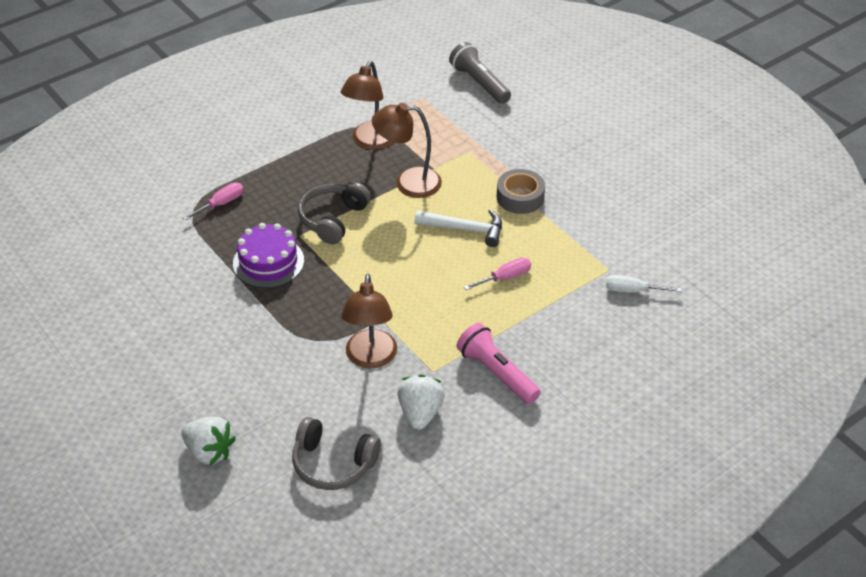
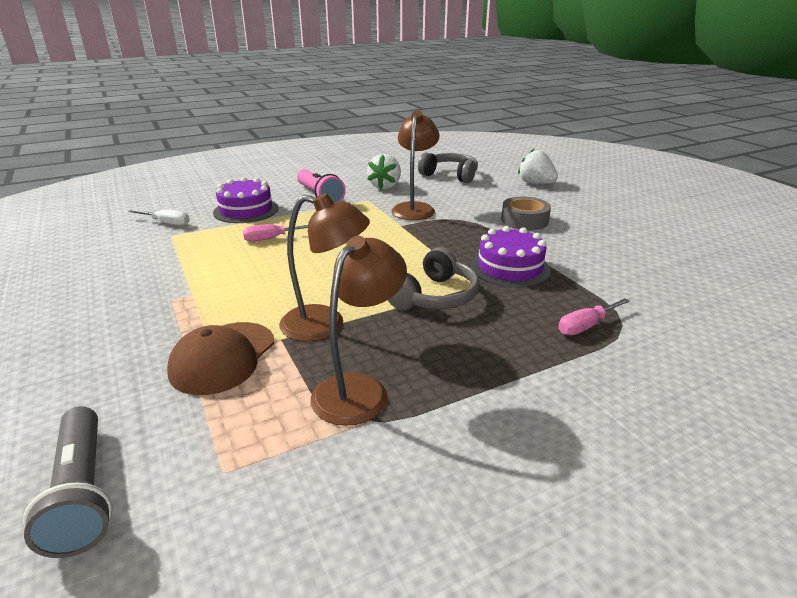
camera: 170 degrees left, 15 degrees down
white hammer [415,209,502,247] -> none
grey tape [497,169,545,214] -> grey tape moved to [501,196,551,230]
none -> brown cap [167,322,274,395]
none -> purple cake [213,177,278,223]

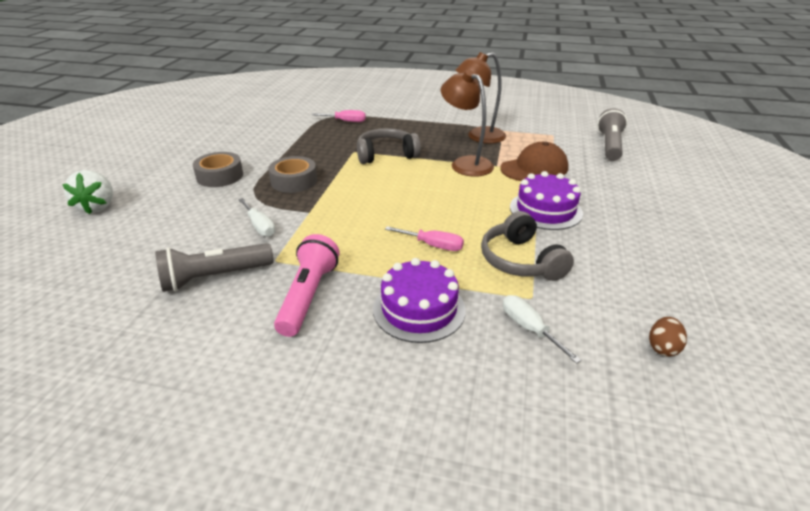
camera: 140 degrees left, 5 degrees up
white strawberry [367,154,401,189] -> grey flashlight [155,243,274,292]
brown lamp [391,111,439,220] -> white screwdriver [238,198,275,237]
grey headphones [418,153,478,183] -> grey headphones moved to [481,211,574,281]
purple cake [471,226,551,288] -> purple cake moved to [510,171,583,230]
none -> grey tape [268,156,317,193]
none -> brown egg [649,317,687,356]

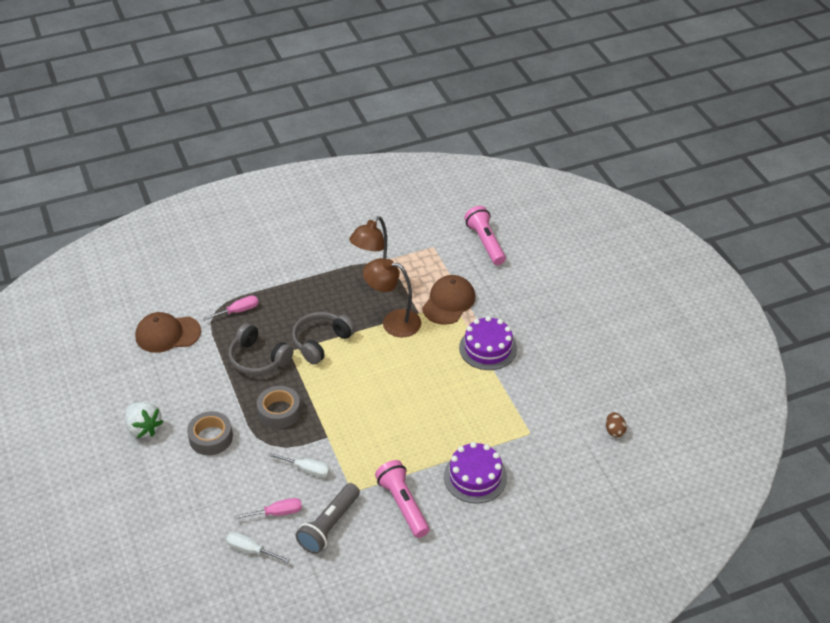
camera: 35 degrees left, 10 degrees up
white strawberry [62,170,113,214] -> white strawberry moved to [125,402,163,438]
pink screwdriver [385,226,464,251] -> pink screwdriver moved to [235,498,302,519]
grey headphones [481,211,574,281] -> grey headphones moved to [229,323,293,375]
white screwdriver [503,295,582,364] -> white screwdriver moved to [226,532,290,563]
grey flashlight [597,108,628,161] -> pink flashlight [464,206,506,265]
none -> brown cap [135,312,201,353]

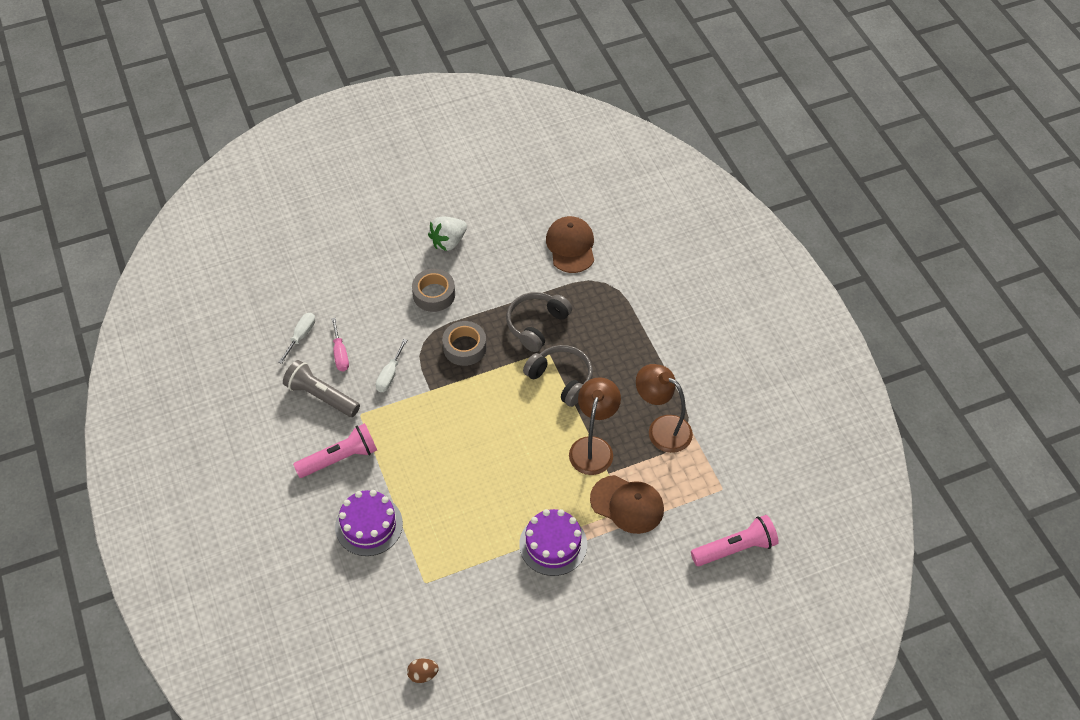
camera: 90 degrees right, 10 degrees up
pink screwdriver [203,296,259,321] -> none

